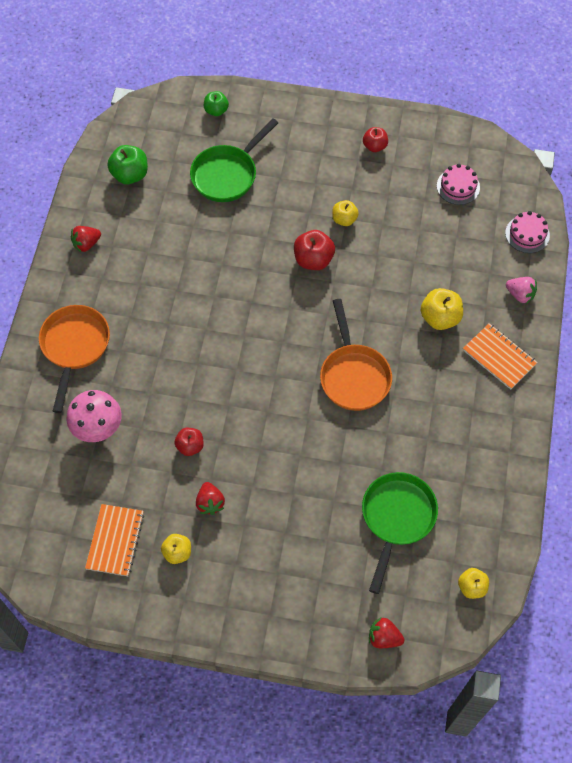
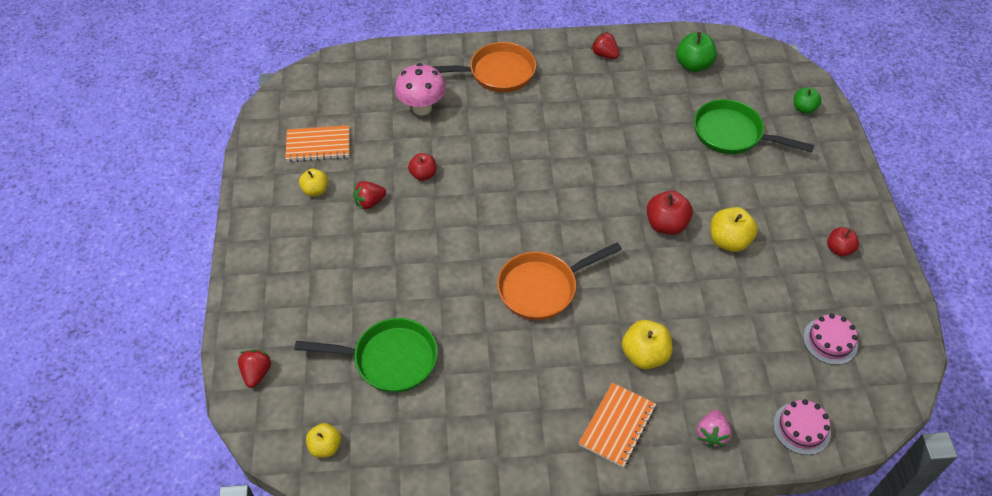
camera: 75 degrees right, 10 degrees down
yellow apple [332,200,359,226] -> yellow apple [710,207,758,252], size x1.54

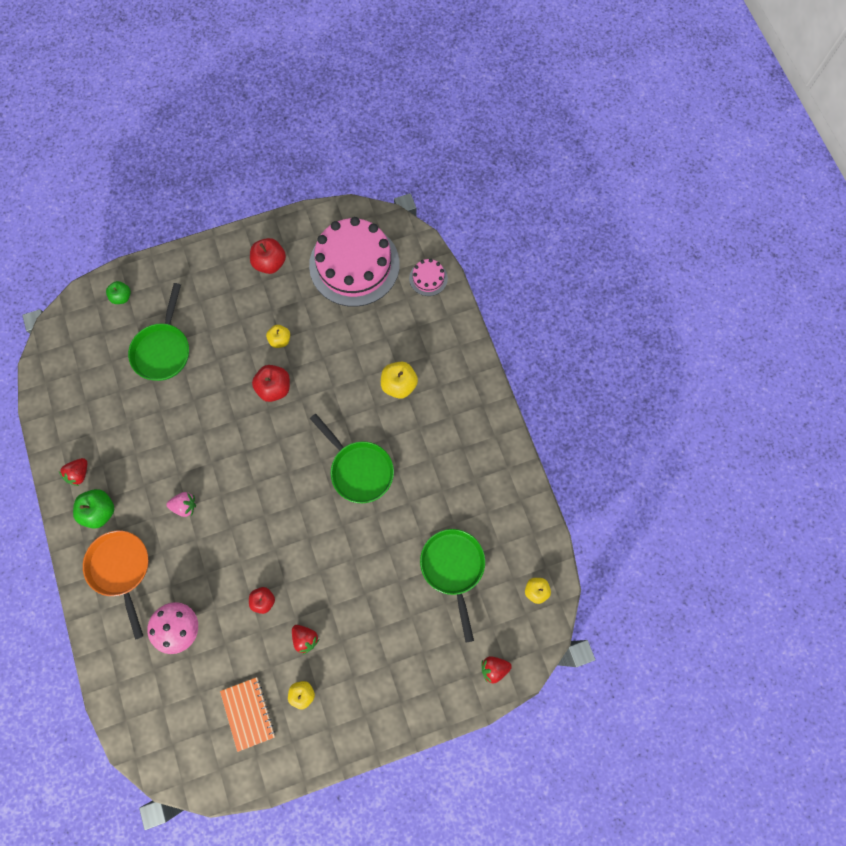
camera: 105 degrees left, 20 degrees up
orange pan [497,242,622,320] -> green pan [310,414,394,503]
orange notebook [579,382,656,468] -> none
green apple [676,32,717,72] -> green apple moved to [73,489,114,529]
pink strawberry [697,410,732,447] -> pink strawberry moved to [167,492,196,517]
yellow apple [710,207,758,252] -> yellow apple [266,325,290,348], size x0.65
pink cake [803,314,858,365] -> pink cake [309,217,400,307], size x2.36
red apple [827,227,859,256] -> red apple [250,238,286,274], size x1.54

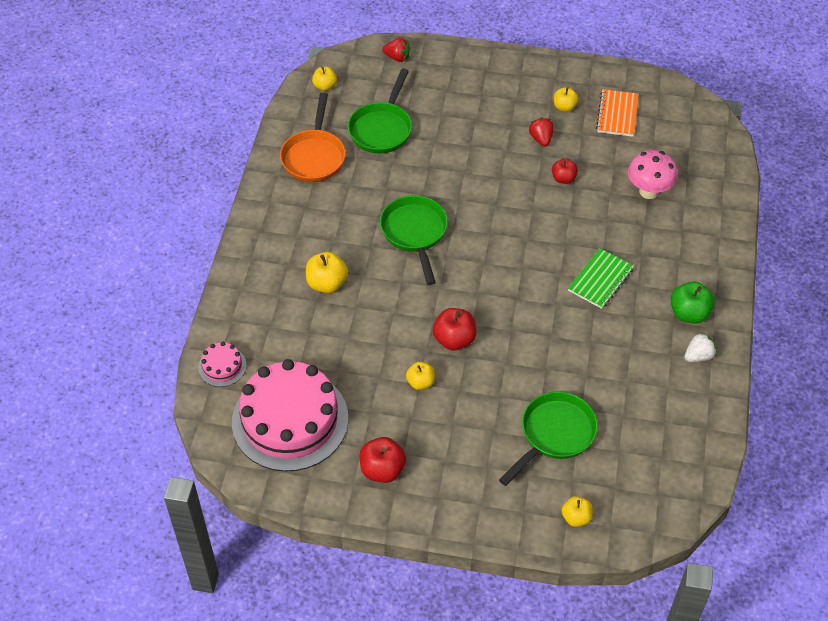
camera: 150 degrees left, 20 degrees down
red strawberry [59,458,87,486] -> white strawberry [684,332,717,362]
orange pan [83,531,149,640] -> orange pan moved to [280,93,346,182]
green apple [106,281,131,304] -> yellow apple [562,496,593,527]
pink strawberry [167,492,196,517] -> green notebook [568,248,634,309]

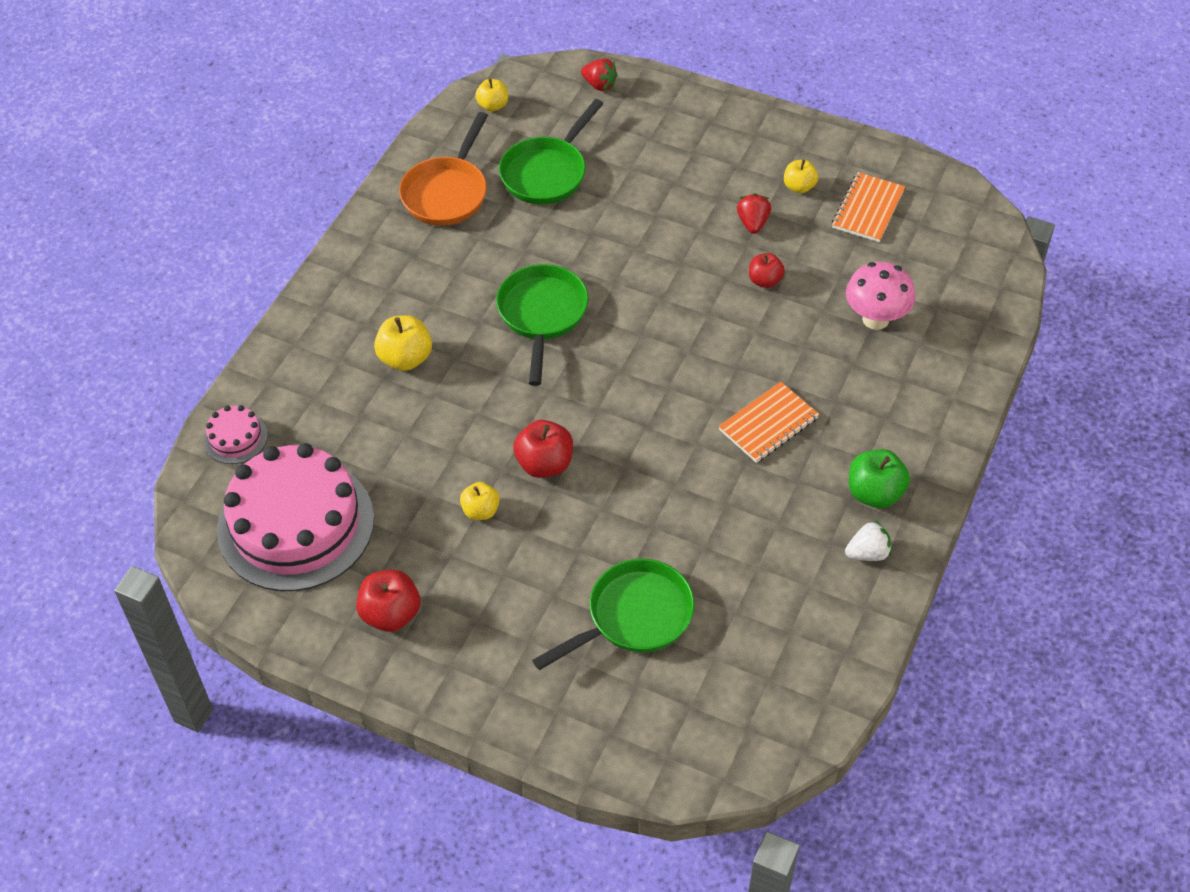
camera: 15 degrees right, 0 degrees up
yellow apple [562,496,593,527] -> none
green notebook [568,248,634,309] -> orange notebook [719,382,819,463]

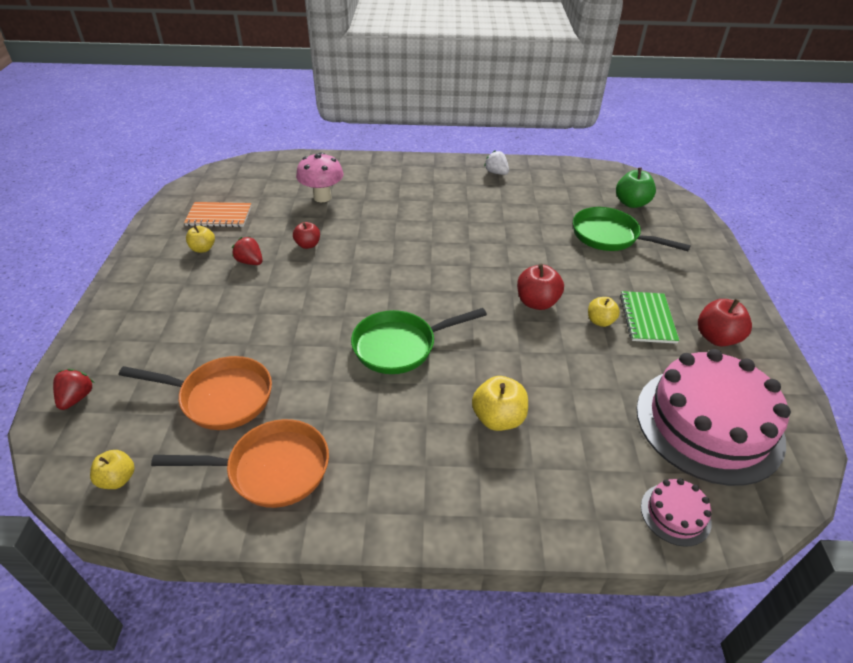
camera: 115 degrees left, 10 degrees down
green pan [499,99,604,205] -> orange pan [119,356,272,430]
orange notebook [719,382,819,463] -> none
red strawberry [737,193,771,234] -> red strawberry turned 60 degrees clockwise [232,236,263,265]
green apple [849,449,910,508] -> green apple moved to [616,167,656,208]
none -> green notebook [620,291,679,344]

